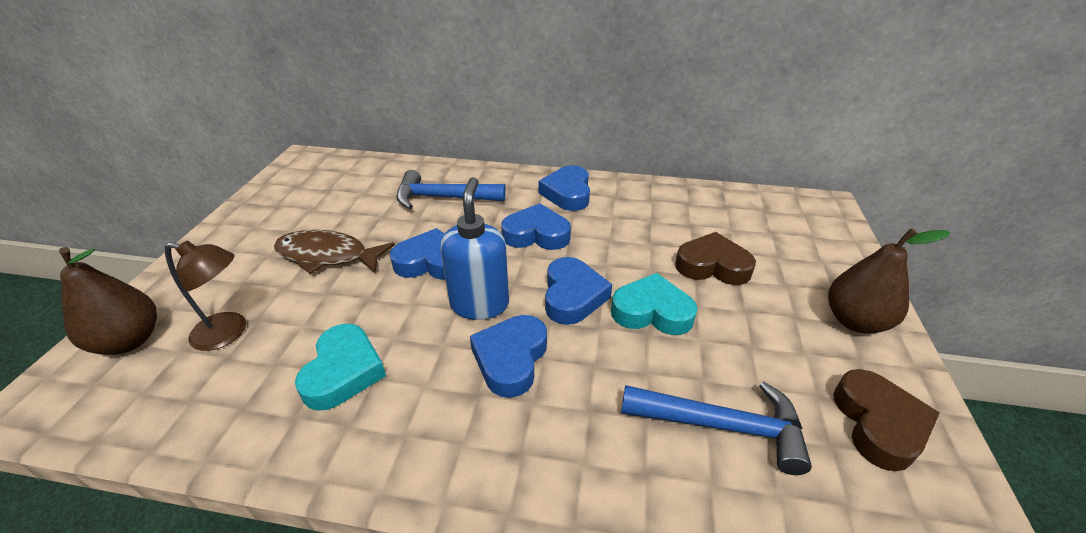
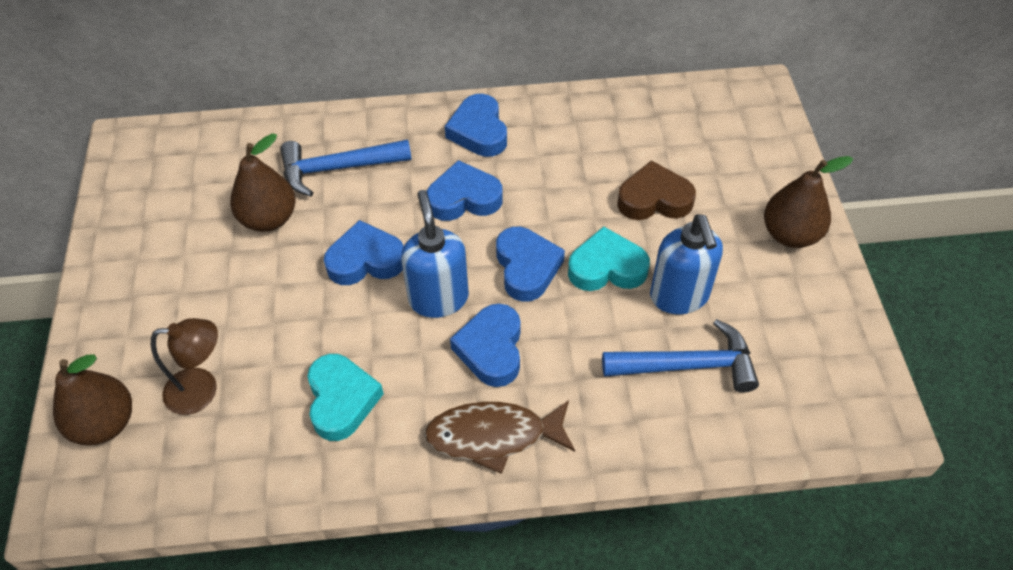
camera: 15 degrees left, 15 degrees up
brown fish [274,230,395,274] -> brown fish moved to [424,400,575,474]
brown heart [833,369,940,471] -> none
none -> brown pear [230,133,295,232]
none -> blue soap dispenser [650,214,723,315]

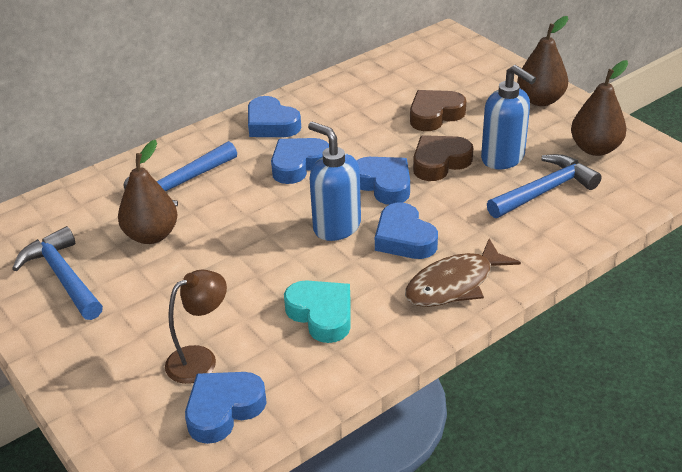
camera: 30 degrees left, 15 degrees down
brown pear [53,354,132,446] -> brown pear moved to [571,60,628,156]
blue heart [324,220,403,285] -> blue heart moved to [185,372,267,444]
turquoise heart [568,226,650,291] -> brown heart [413,135,473,181]
none -> blue hammer [12,226,103,320]

